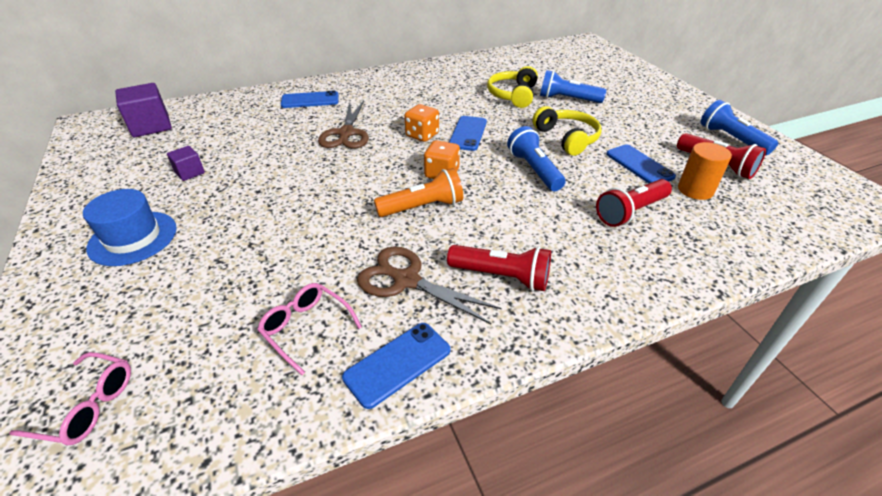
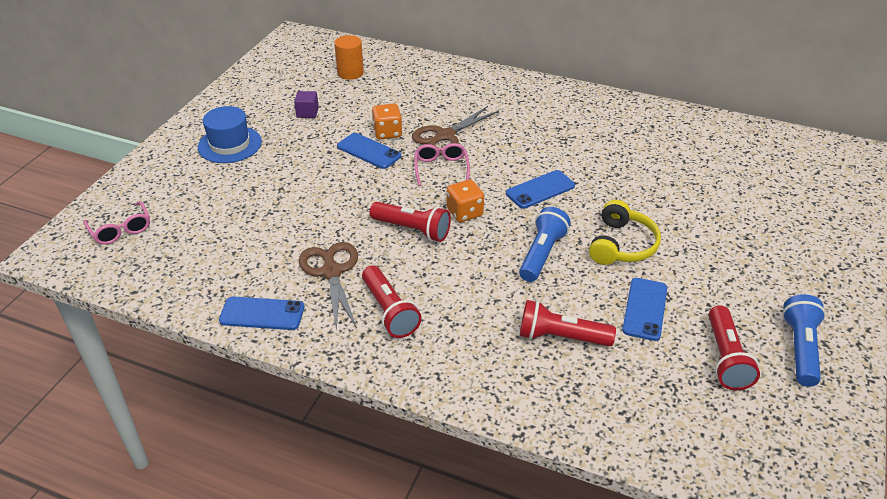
camera: 45 degrees right, 0 degrees up
purple cube [115,83,172,137] -> none
pink glasses [257,283,362,375] -> pink glasses moved to [414,143,470,186]
blue phone [281,91,339,108] -> blue phone moved to [337,133,401,169]
orange flashlight [374,168,463,217] -> red flashlight [369,202,451,242]
orange dice [404,104,439,142] -> orange dice moved to [372,104,402,139]
yellow headphones [487,66,538,108] -> none
blue flashlight [540,70,606,103] -> none
orange cylinder [678,142,732,200] -> orange cylinder moved to [334,35,364,80]

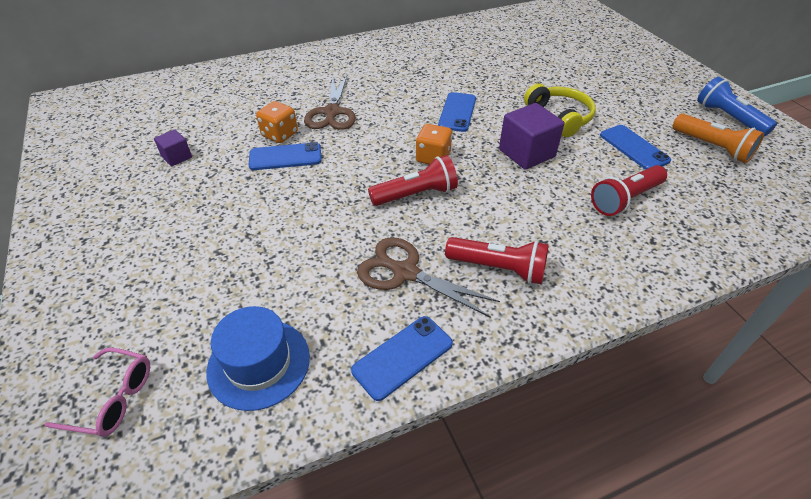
camera: 45 degrees left, 5 degrees up
blue hat [198,106,262,163] -> blue hat moved to [206,306,310,411]
orange cylinder [334,35,364,80] -> none
pink glasses [414,143,470,186] -> none
blue flashlight [519,207,571,282] -> purple cube [499,103,565,170]
red flashlight [709,305,760,390] -> orange flashlight [673,114,764,163]

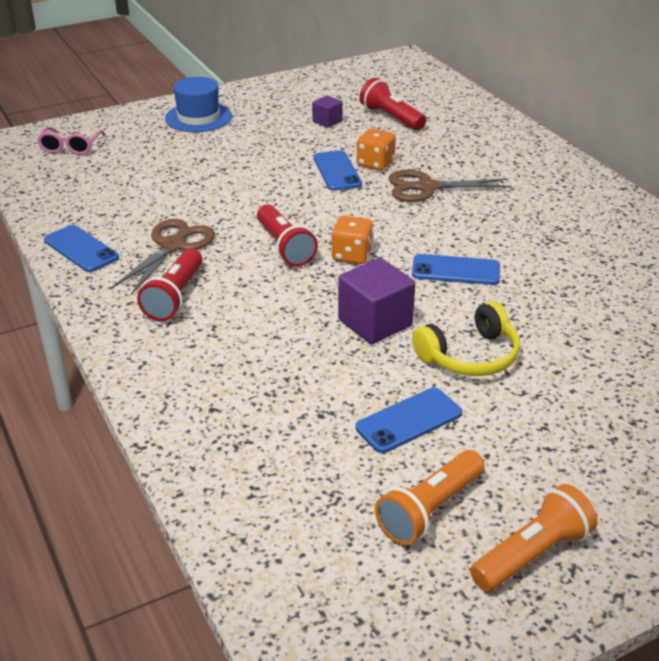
camera: 85 degrees right, 10 degrees down
blue hat [206,306,310,411] -> blue hat moved to [165,77,232,132]
red flashlight [591,165,667,216] -> red flashlight moved to [360,78,426,130]
blue flashlight [697,77,777,136] -> orange flashlight [470,484,598,592]

